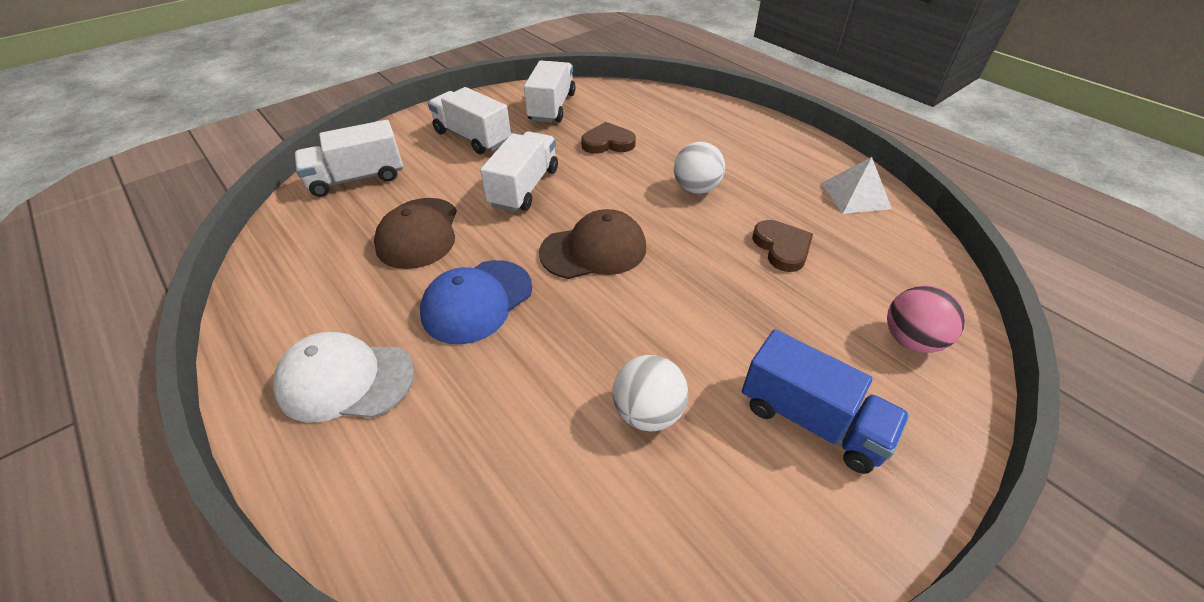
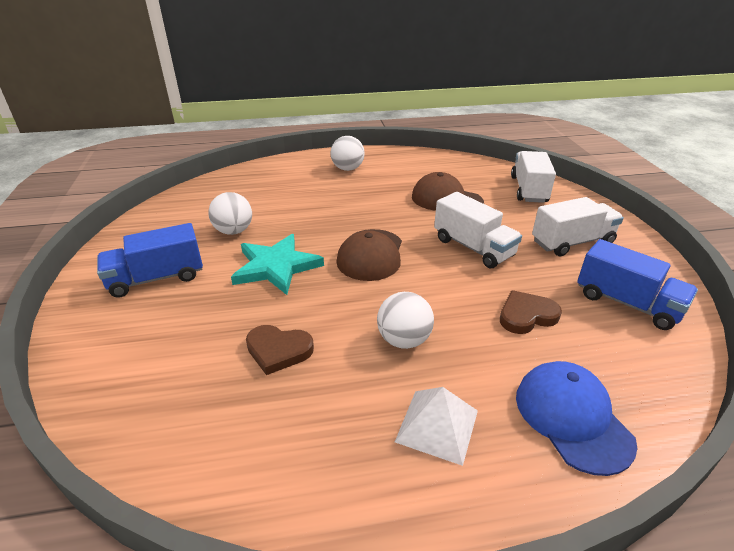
camera: 120 degrees right, 10 degrees down
white cap [273,332,415,423] -> white ball [331,136,365,171]
blue cap [420,260,532,344] -> blue cap moved to [516,361,637,476]
white truck [524,60,576,123] -> blue truck [577,239,698,330]
brown heart [581,122,636,154] -> brown heart turned 135 degrees counterclockwise [500,290,562,334]
white pyramid [821,157,892,214] -> white pyramid moved to [395,387,478,466]
pink ball [887,285,965,353] -> none
none -> turquoise star [231,234,324,295]

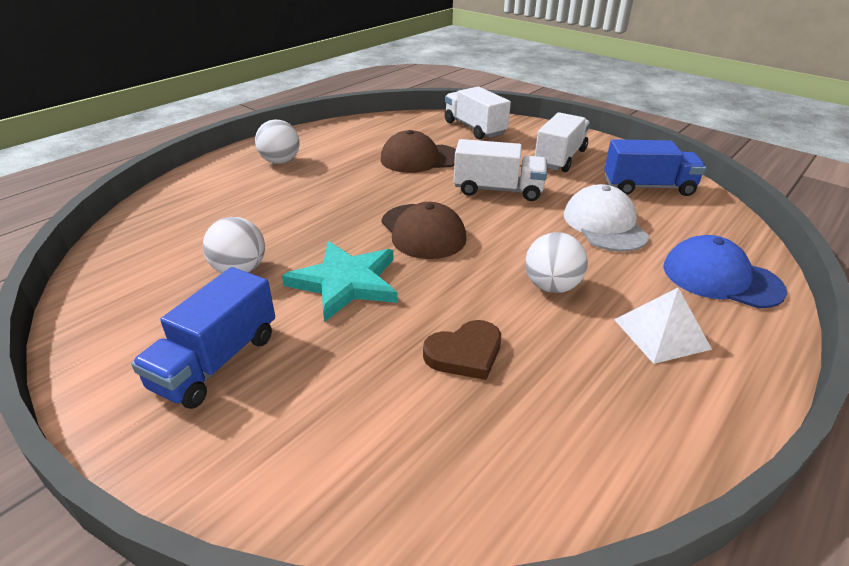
camera: 40 degrees left, 0 degrees up
brown heart [500,290,562,334] -> white cap [564,184,649,252]

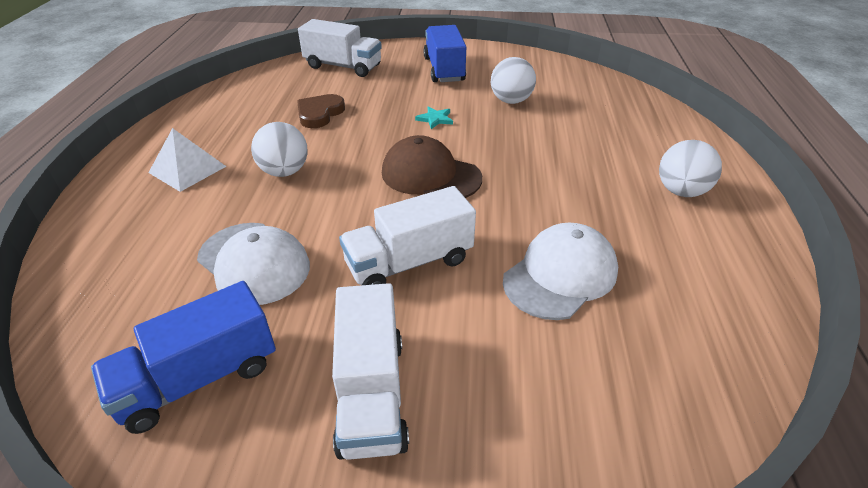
camera: 145 degrees right, 5 degrees up
turquoise star [282,241,398,322] -> turquoise star [415,106,453,129], size x0.42
brown cap [381,130,456,173] -> white cap [503,223,618,320]
white truck [445,87,511,140] -> white truck moved to [298,19,382,77]
blue cap [663,235,787,308] -> none

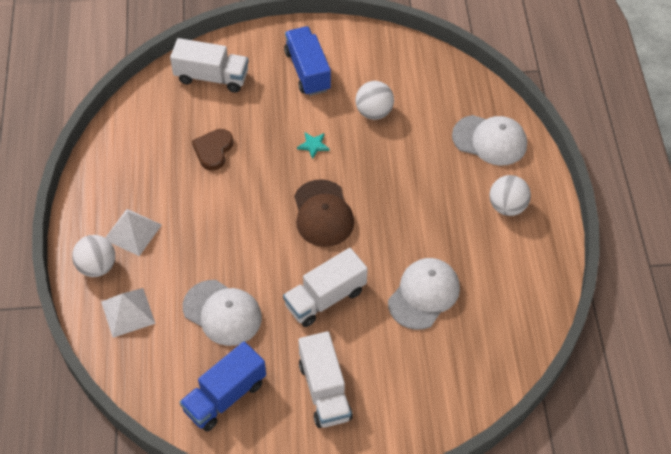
camera: 10 degrees left, 15 degrees up
white ball [251,122,308,177] -> white ball moved to [72,235,115,277]
brown cap [382,135,482,198] -> brown cap turned 120 degrees counterclockwise [294,179,354,247]
none -> white pyramid [101,288,156,338]
none -> white cap [452,115,527,166]

